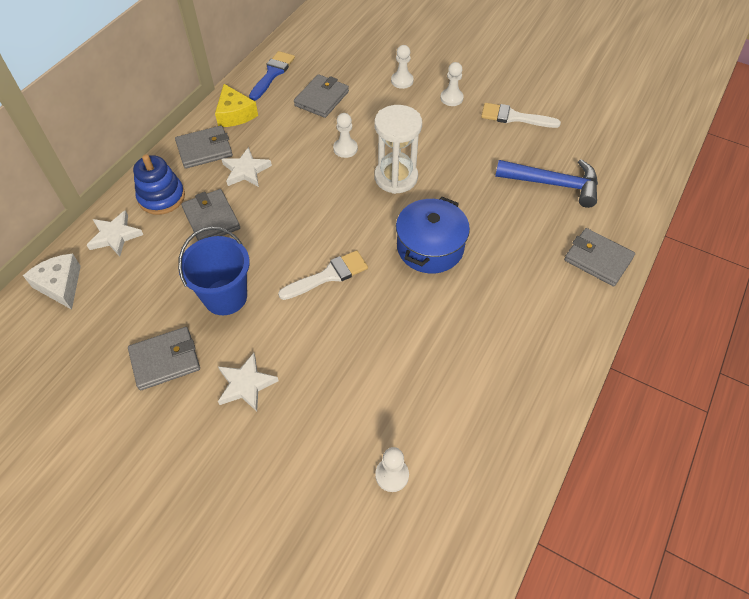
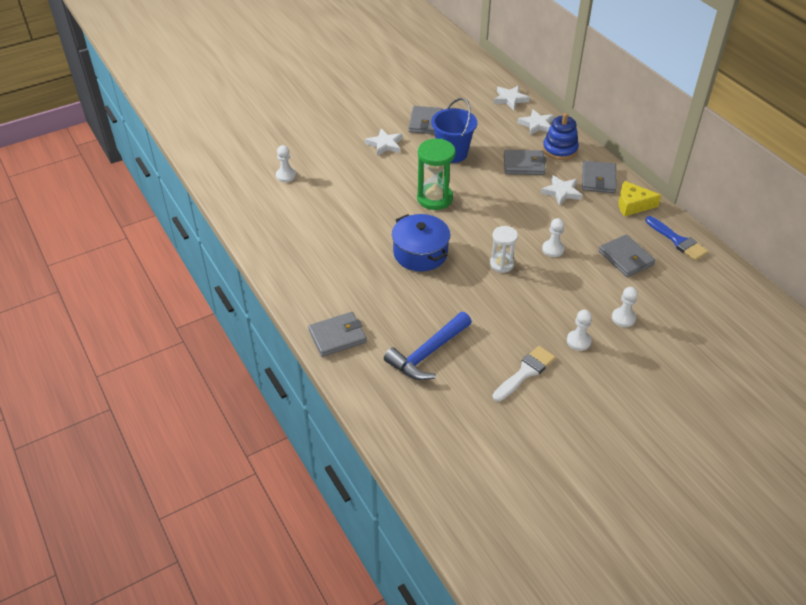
camera: 120 degrees right, 10 degrees down
white cheese [23,253,81,310] -> white star [494,86,530,110]
white brush [278,250,368,300] -> green hourglass [417,139,456,210]
white hourglass [374,105,422,194] -> white hourglass [490,226,518,273], size x0.63

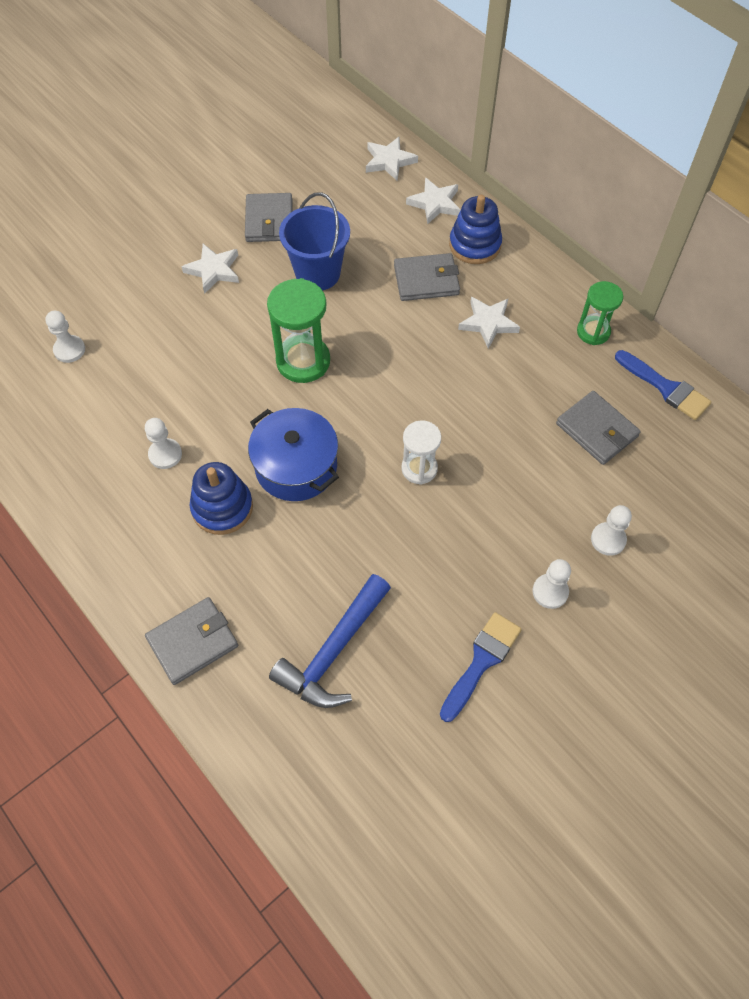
camera: 10 degrees left, 15 degrees up
white brush [493,346,556,402] -> blue brush [440,612,522,722]
white pawn [542,218,565,257] -> white pawn moved to [145,418,182,469]
grey wallet [582,161,617,193] -> none
yellow cheese [618,181,661,217] -> green hourglass [577,281,623,345]
none -> blue stacking toy [190,462,253,535]

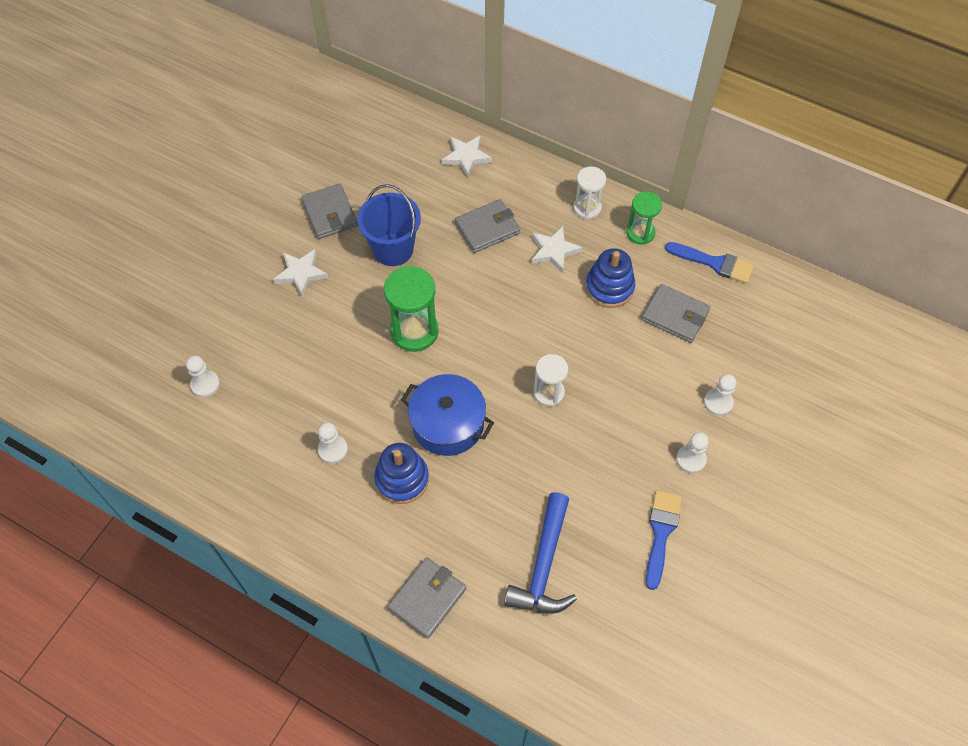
camera: 20 degrees left, 0 degrees up
white star [366,137,418,181] -> none
blue stacking toy [449,195,502,264] -> blue stacking toy moved to [586,248,635,308]
none -> white hourglass [573,167,606,220]

